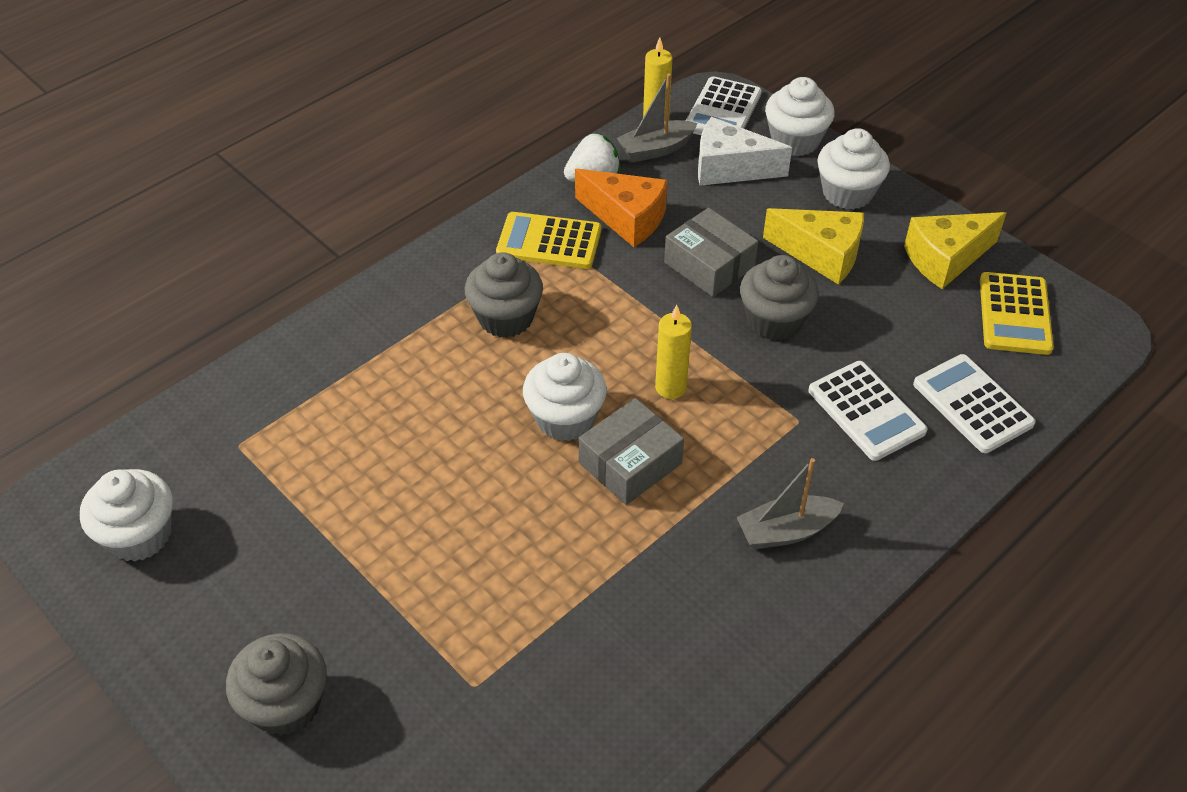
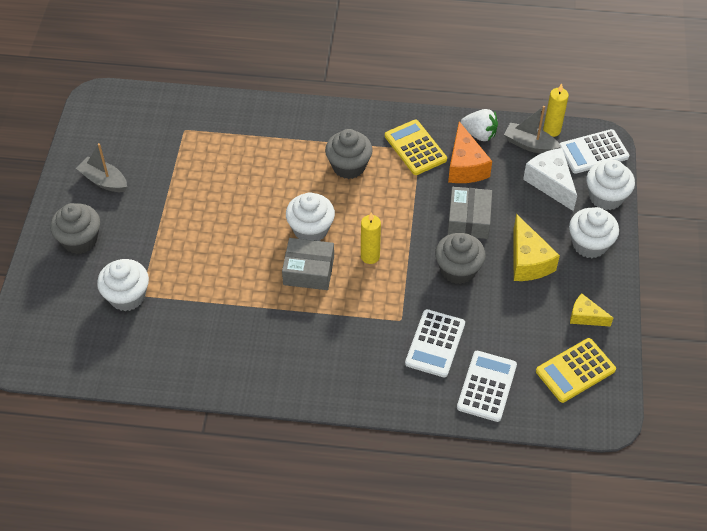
camera: 50 degrees right, 5 degrees up
white cupcake [80,469,173,562] -> white cupcake moved to [97,259,149,311]
grey boat [736,458,844,549] -> grey boat moved to [76,143,127,192]
yellow cheese [904,212,1006,289] -> yellow cheese [570,294,613,327], size x0.61

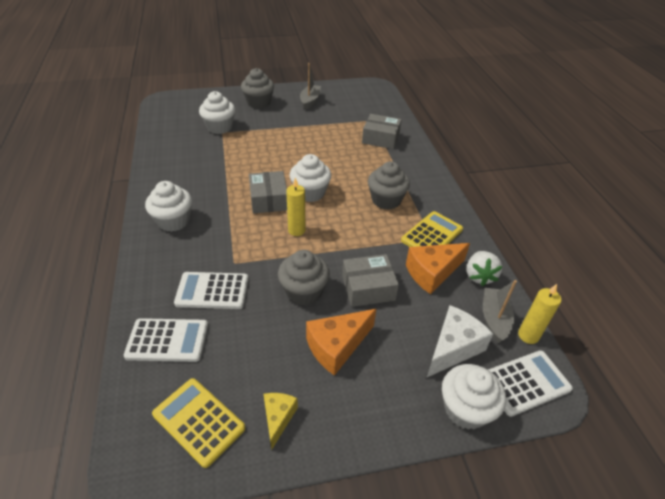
camera: 70 degrees right, 10 degrees down
yellow cheese [514,214,560,281] -> orange cheese [306,309,376,376]
white calculator [559,129,629,174] -> white calculator turned 105 degrees clockwise [488,350,573,417]
white cupcake [569,207,619,258] -> white cupcake moved to [145,181,192,232]
none -> grey box [362,114,402,149]

